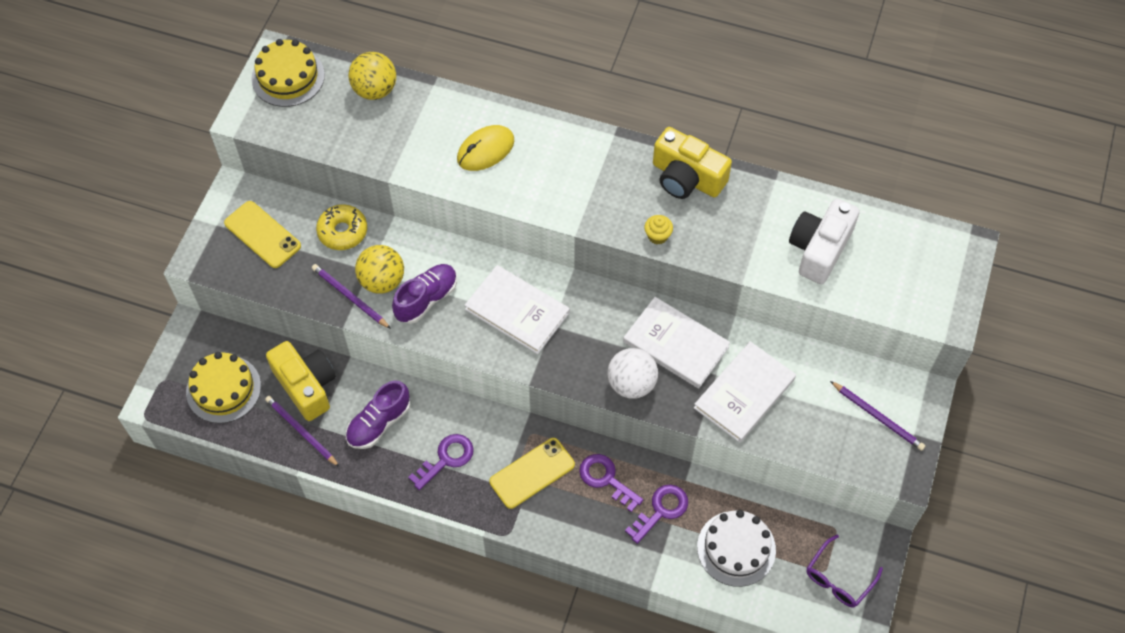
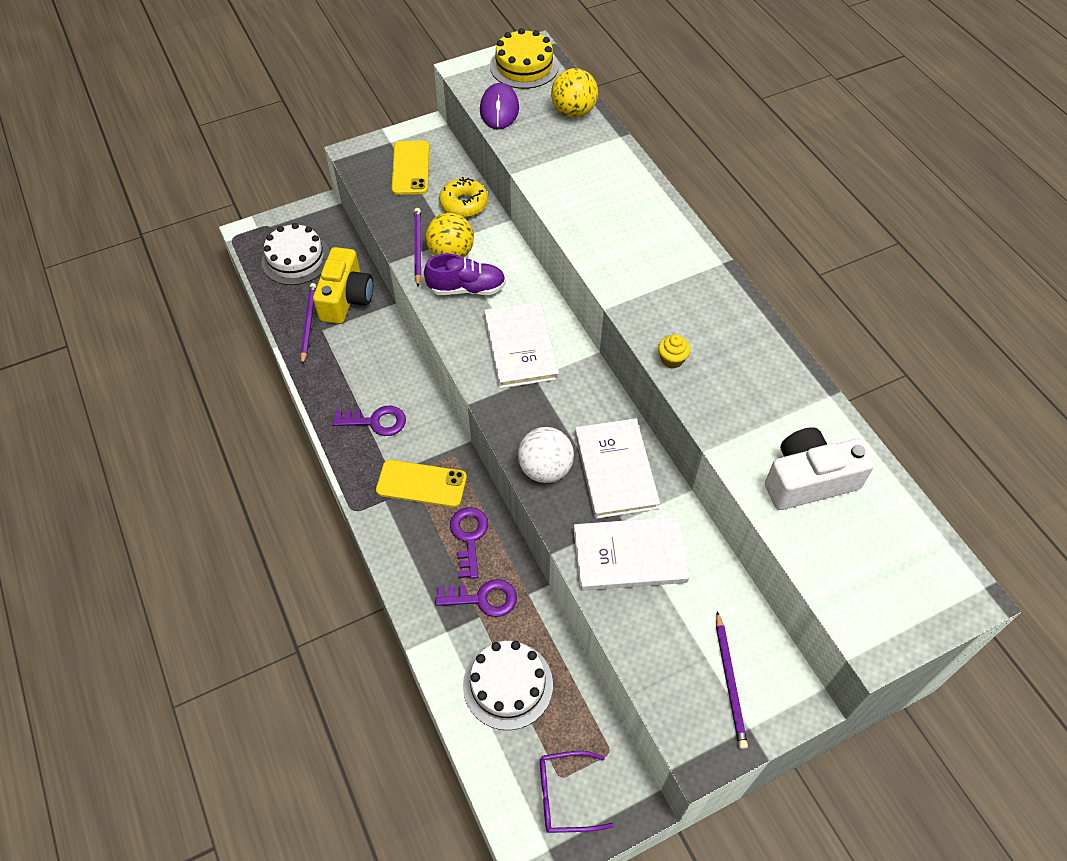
camera: 45 degrees right, 5 degrees down
yellow cake [186,352,261,423] -> white cake [261,223,330,285]
purple shoe [346,380,410,449] -> none
yellow mouse [457,125,514,171] -> none
yellow camera [653,127,732,199] -> none
none -> purple mouse [480,83,519,129]

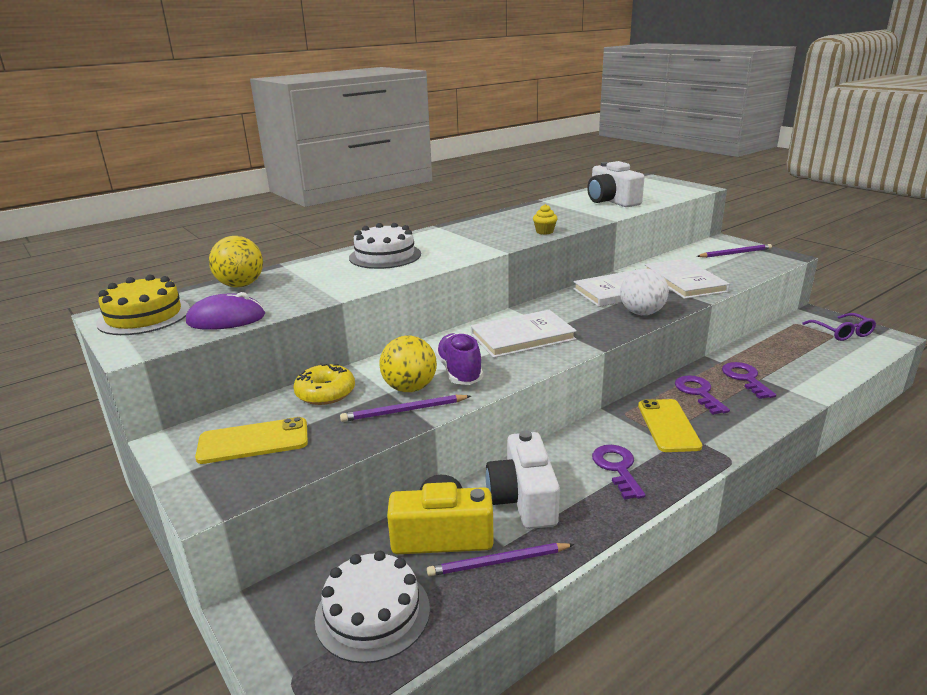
camera: 100 degrees left, 30 degrees down
purple key [450,507,489,579] -> purple key turned 90 degrees clockwise [675,375,730,415]
white cake [463,641,553,730] -> white cake moved to [349,223,421,269]
none -> white camera [486,430,560,529]

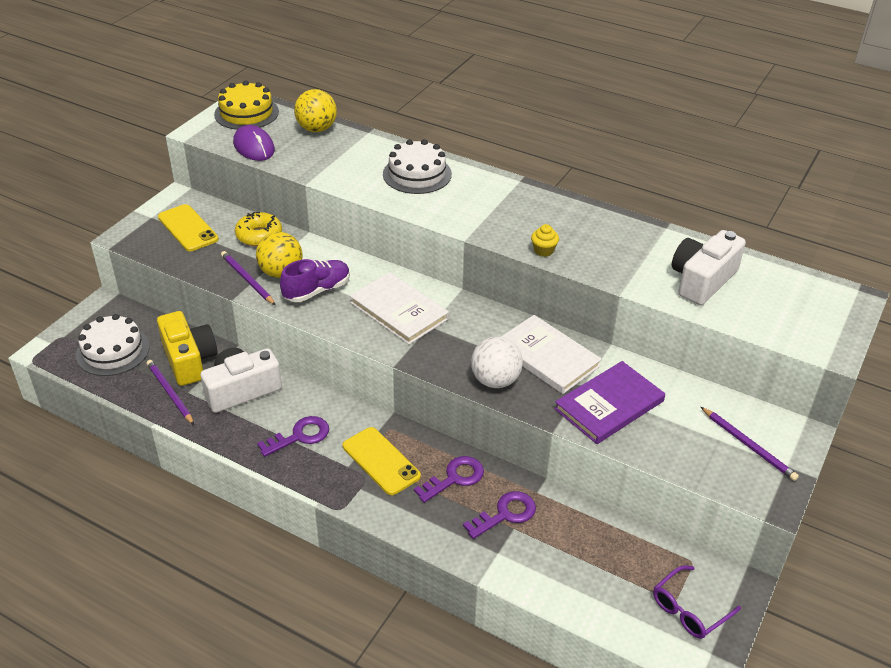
camera: 65 degrees right, 15 degrees up
yellow phone [638,399,702,452] -> yellow phone turned 75 degrees clockwise [343,427,421,495]
white book [645,259,730,299] -> purple book [554,361,665,444]

